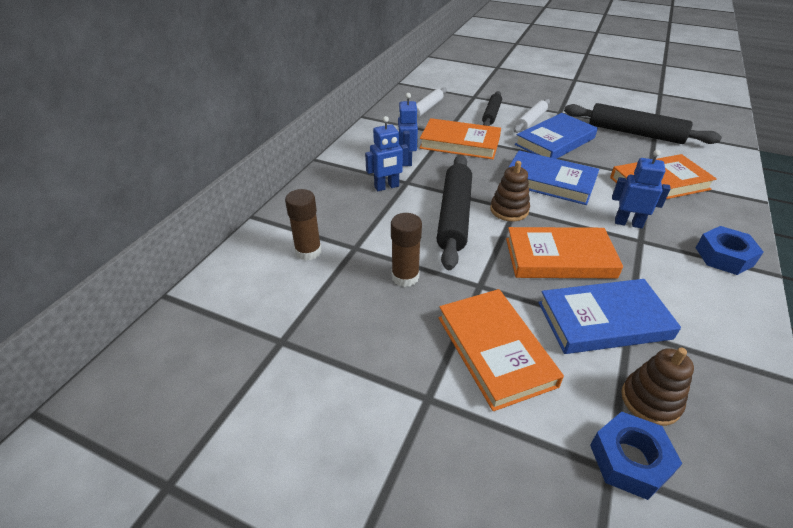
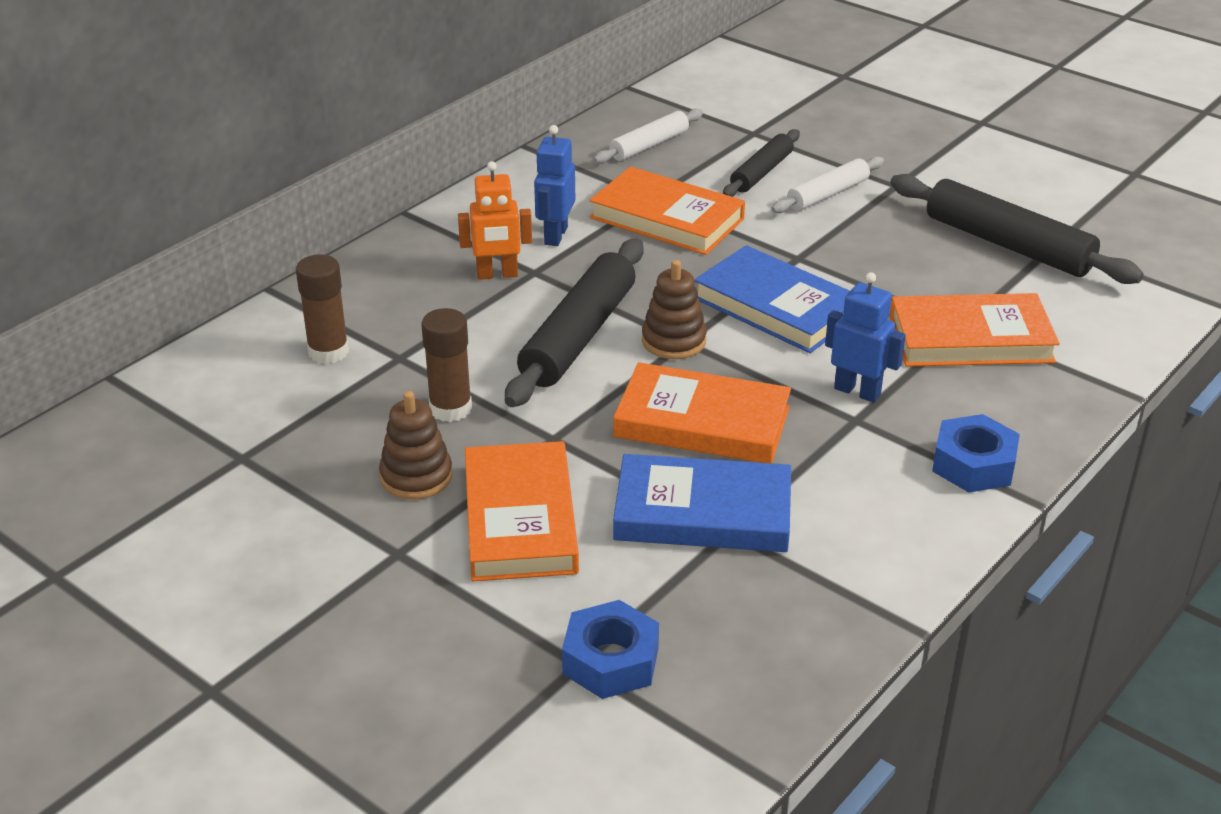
camera: 15 degrees right, 5 degrees down
blue robot [365,116,408,191] -> orange robot [458,161,532,280]
blue book [515,113,598,159] -> none
brown stacking toy [621,348,694,426] -> brown stacking toy moved to [379,391,453,500]

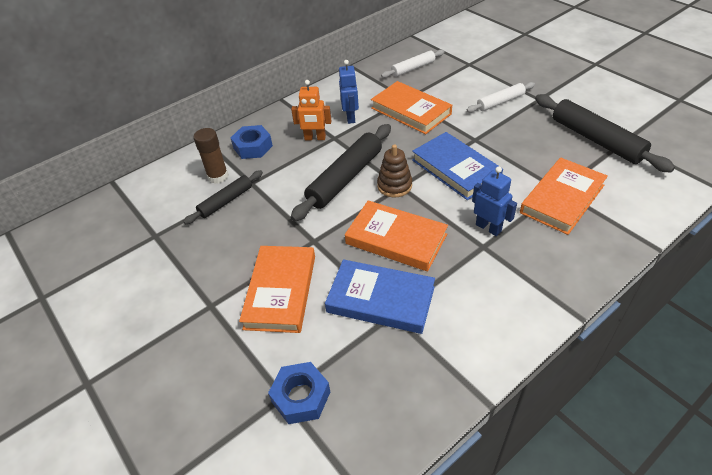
camera: 15 degrees right, 10 degrees up
brown stacking toy [379,391,453,500] -> none
brown glue stick [421,308,472,422] -> none
blue robot [534,125,575,246] -> blue robot turned 150 degrees clockwise [339,60,359,124]
black rolling pin [723,129,800,197] -> black rolling pin moved to [183,170,263,224]
orange book [889,293,1060,367] -> orange book turned 60 degrees counterclockwise [520,157,608,235]
blue nut [932,414,1020,492] -> blue nut moved to [231,125,273,159]

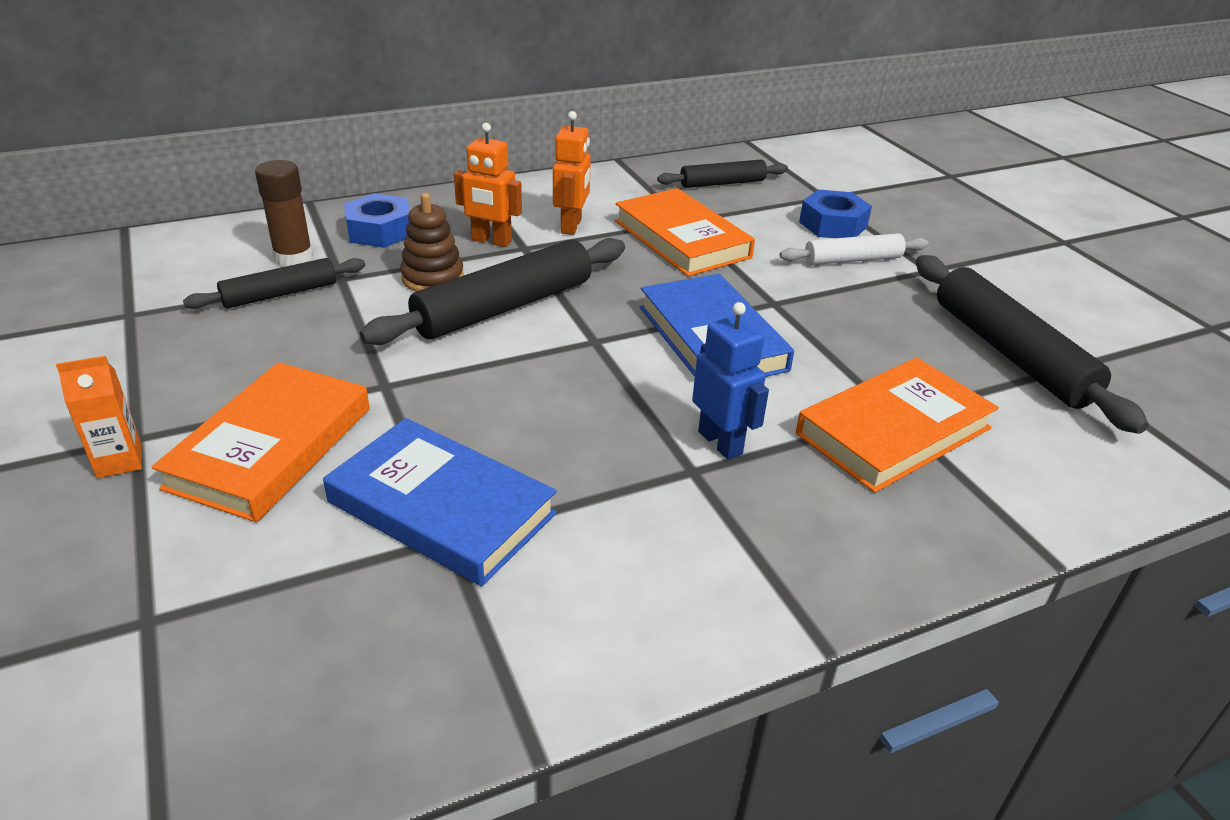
camera: 10 degrees right, 10 degrees down
blue nut [268,362,330,424] -> blue nut moved to [799,190,872,238]
blue robot [339,60,359,124] -> orange robot [553,111,591,235]
orange book [345,200,448,272] -> none
brown stacking toy [377,144,412,197] -> brown stacking toy moved to [400,193,464,291]
white rolling pin [381,49,445,78] -> black rolling pin [657,160,788,188]
none -> orange carton [56,356,142,478]

